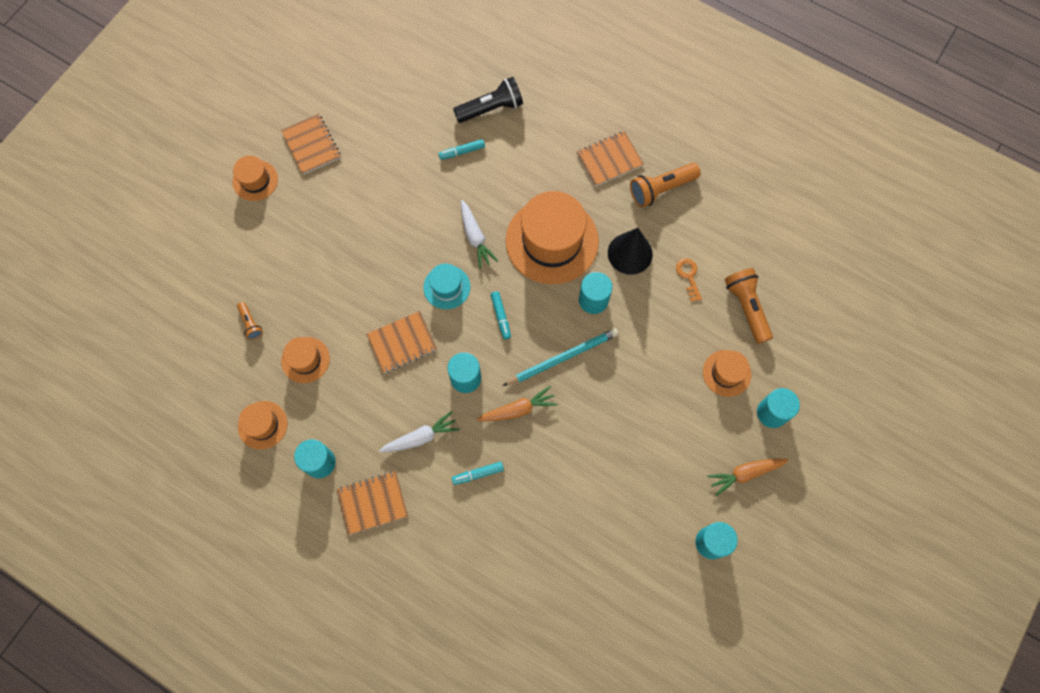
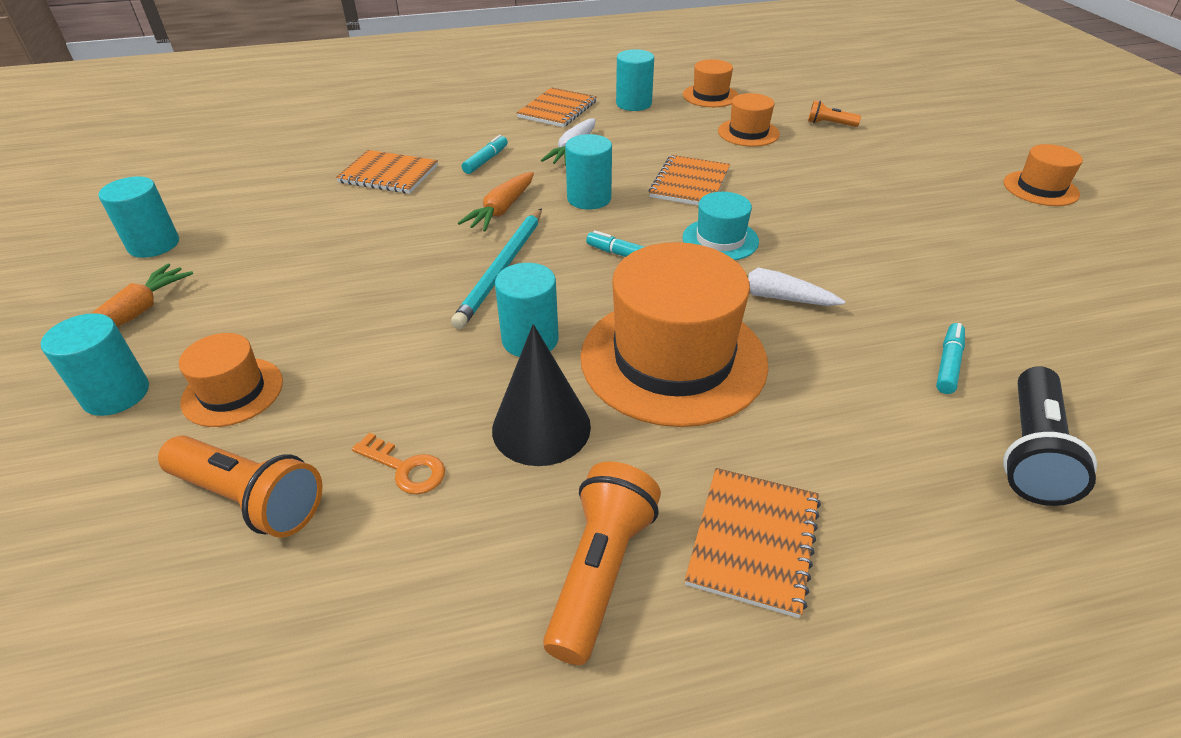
camera: 135 degrees right, 30 degrees down
orange notebook [281,114,341,175] -> orange notebook moved to [336,150,438,194]

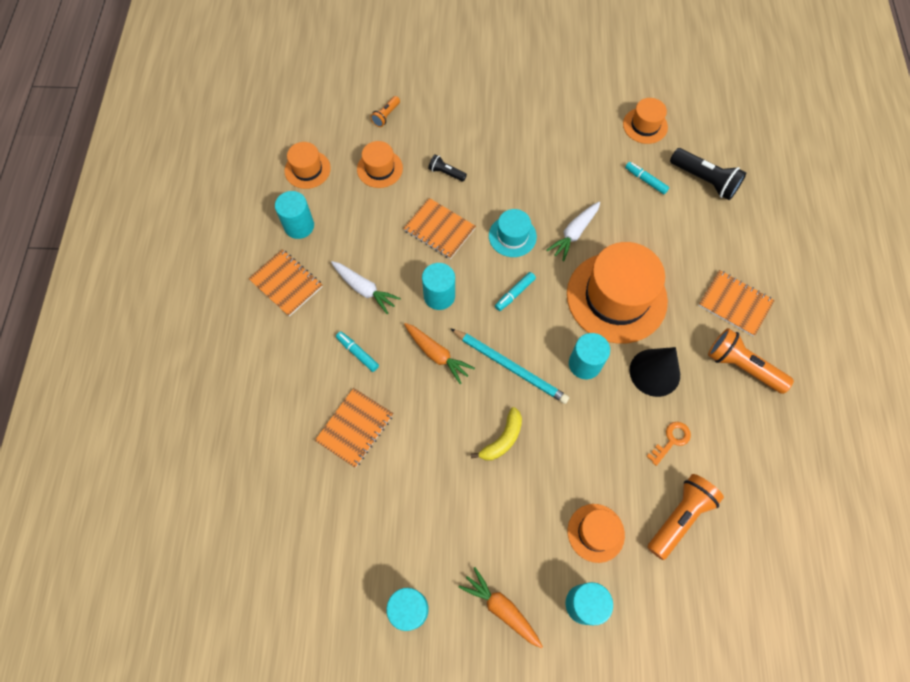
camera: 75 degrees left, 25 degrees up
orange hat [1004,144,1083,206] -> orange hat moved to [623,98,668,144]
none -> black flashlight [428,154,467,182]
none -> yellow banana [471,407,522,460]

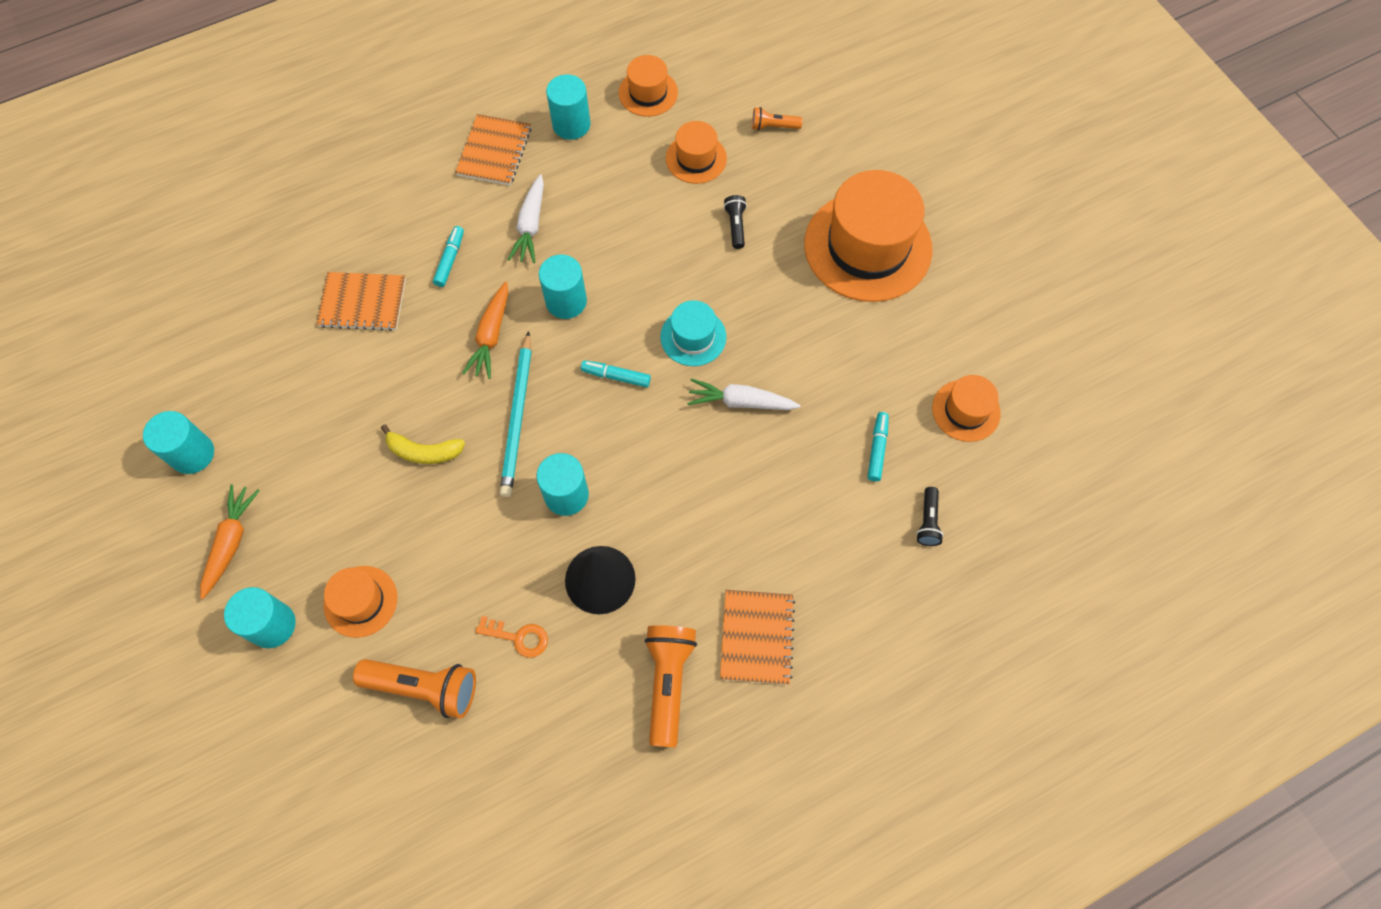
camera: 60 degrees right, 0 degrees up
orange notebook [403,198,476,259] -> none
orange hat [567,242,668,343] -> orange hat moved to [804,170,933,302]
black flashlight [670,148,746,200] -> black flashlight [916,487,944,546], size x0.53

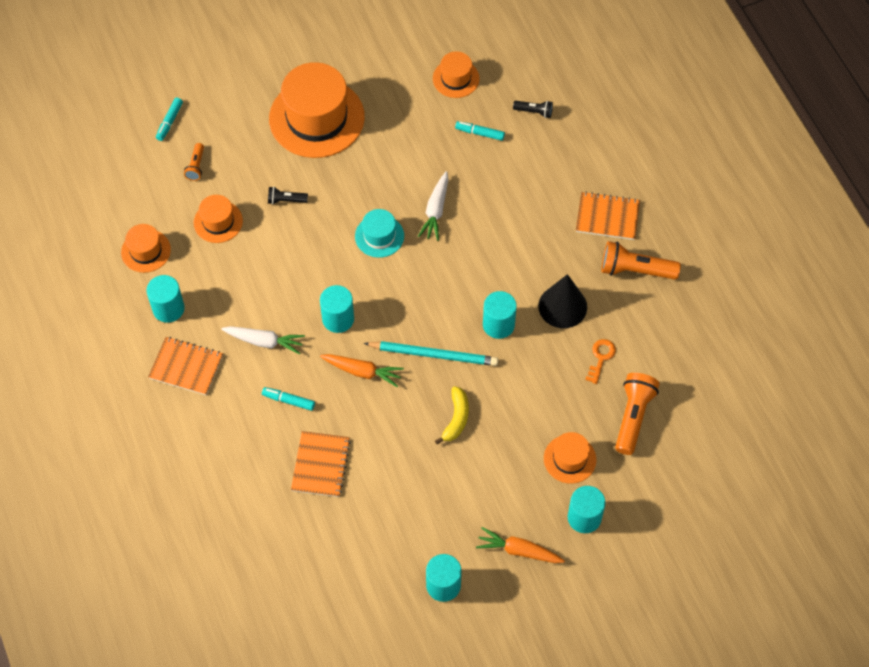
camera: 85 degrees left, 5 degrees down
turquoise marker [581,360,651,387] -> turquoise marker moved to [156,98,183,141]

